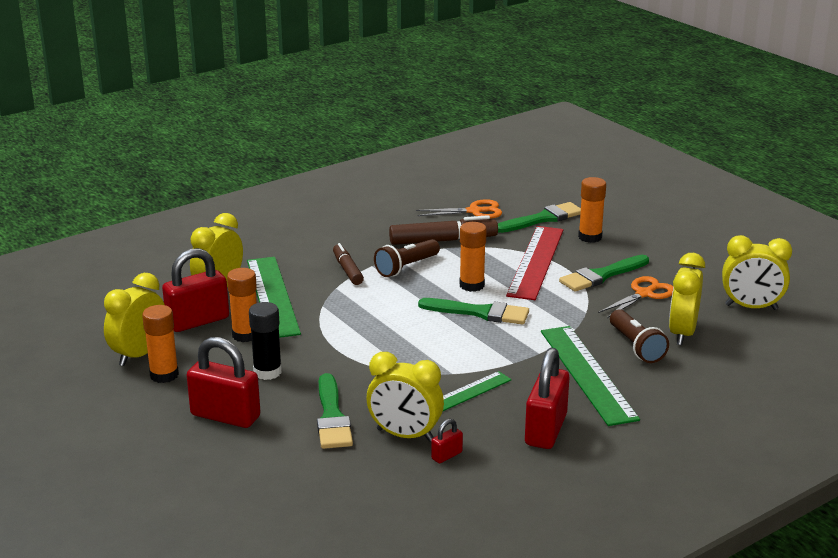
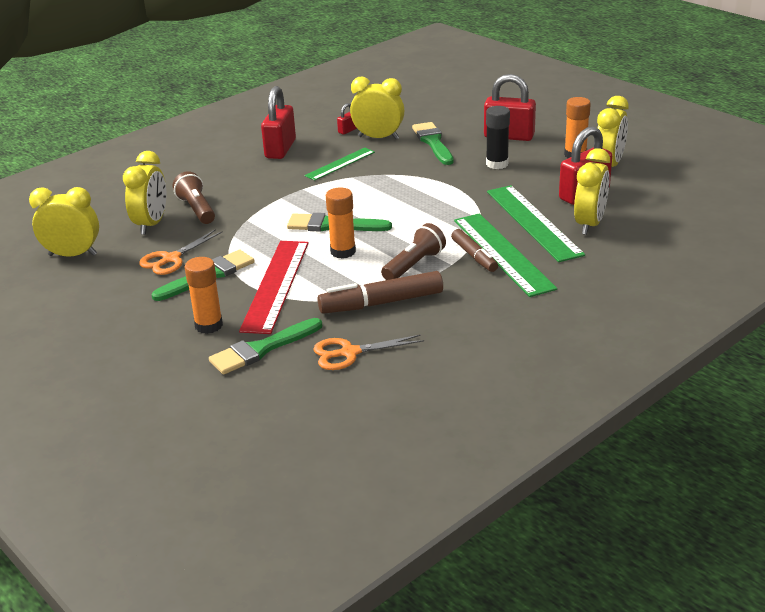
camera: 175 degrees right, 5 degrees up
orange glue stick [227,268,257,342] -> none
green ruler [541,326,640,426] -> green ruler moved to [454,213,557,297]

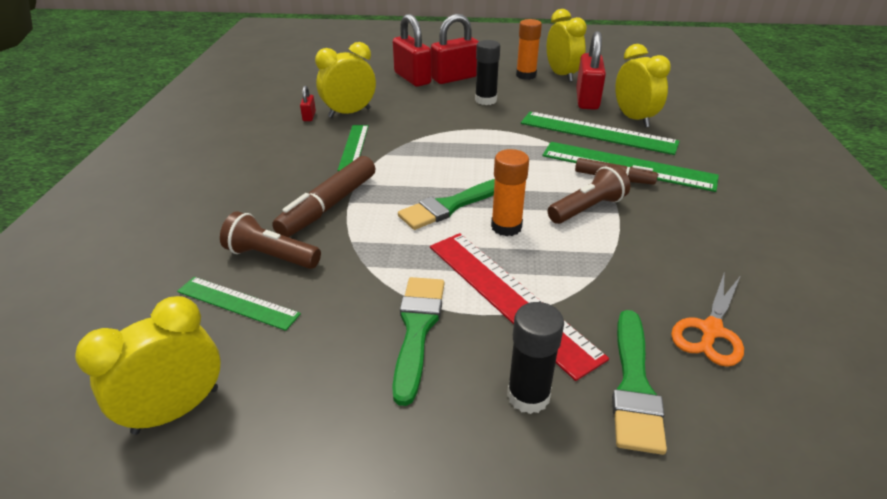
camera: 45 degrees left, 5 degrees up
yellow clock [123,151,166,235] -> green ruler [177,277,301,331]
orange scissors [139,229,223,275] -> none
orange glue stick [185,257,223,334] -> black glue stick [507,302,564,414]
red padlock [261,86,296,159] -> red padlock moved to [393,14,432,87]
brown marker [318,271,443,314] -> brown marker moved to [272,156,376,237]
brown flashlight [381,223,446,280] -> brown flashlight turned 60 degrees clockwise [548,164,630,224]
green brush [412,122,454,165] -> none

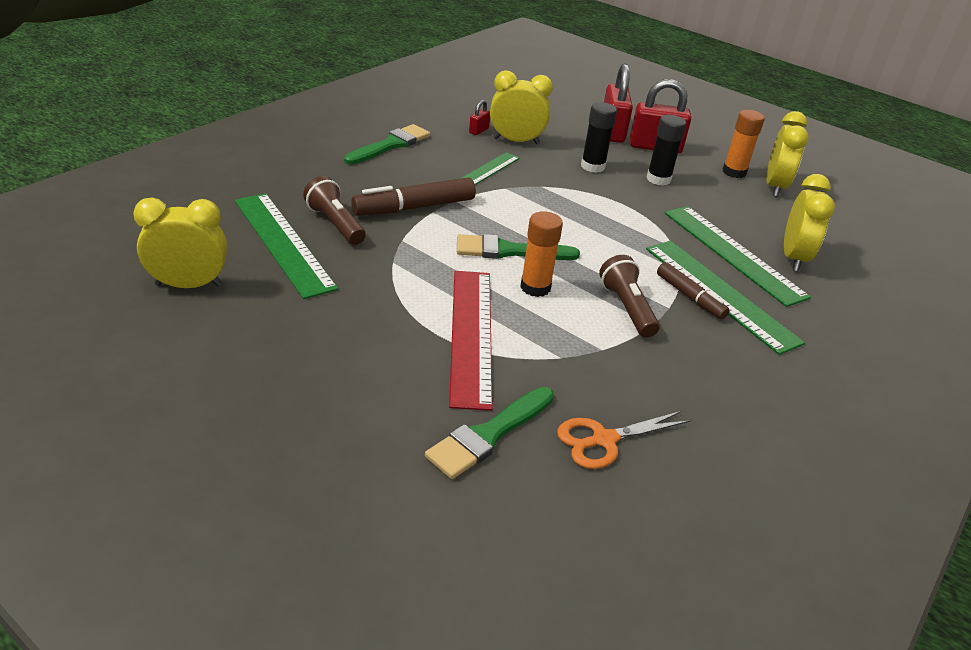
camera: 30 degrees right, 0 degrees up
green ruler [177,277,301,331] -> green ruler [235,193,338,299], size x1.70
green brush [392,277,444,406] -> green brush moved to [344,124,430,165]
black glue stick [507,302,564,414] -> black glue stick moved to [581,102,617,173]
brown flashlight [548,164,630,224] -> brown flashlight turned 105 degrees counterclockwise [599,255,660,337]
red padlock [576,31,606,110] -> none

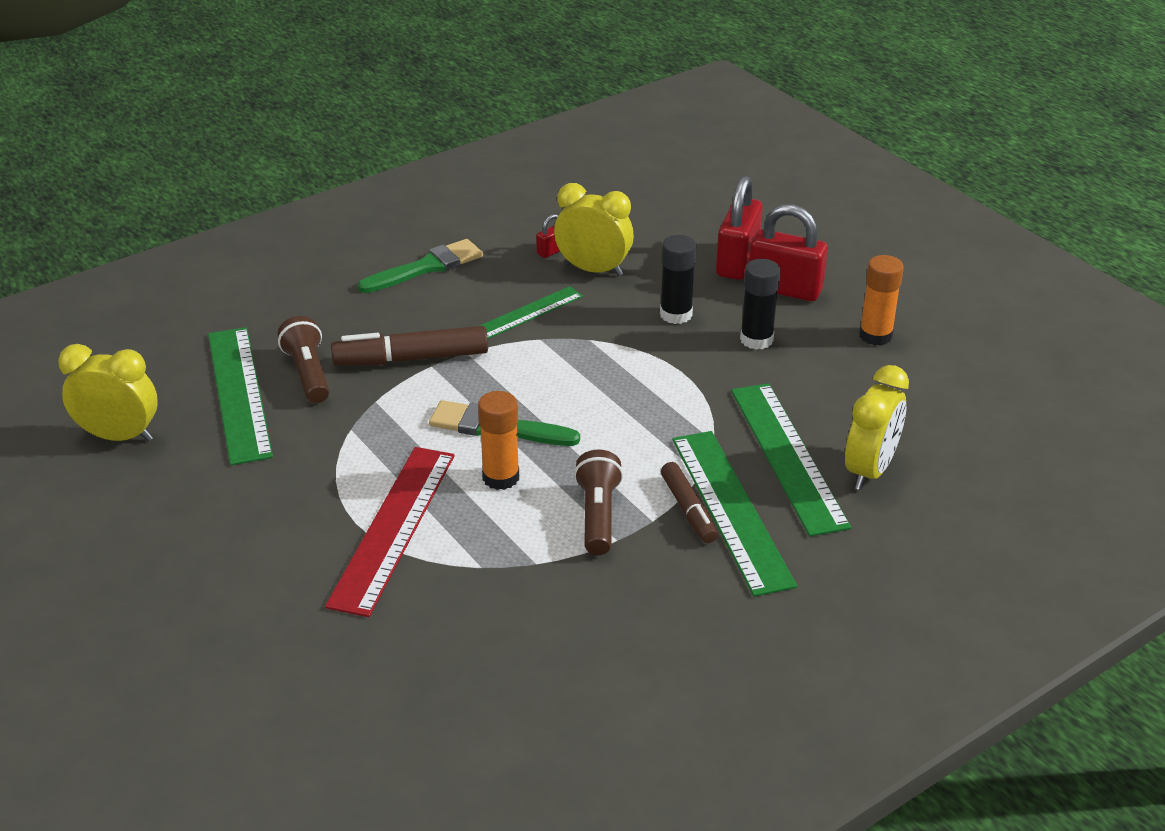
camera: 20 degrees right, 0 degrees up
green brush [425,387,554,479] -> none
orange scissors [557,411,691,469] -> none
yellow clock [766,111,809,197] -> none

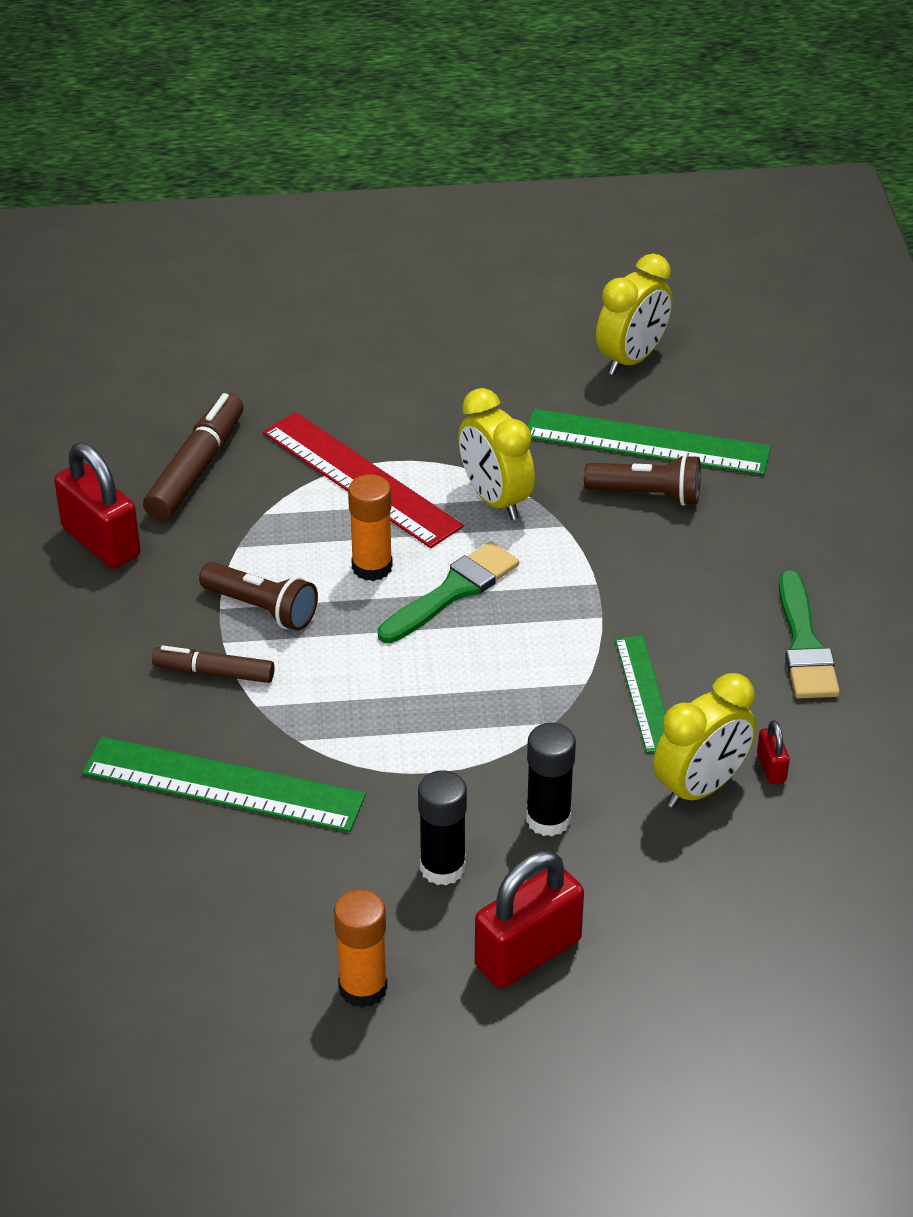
camera: 120 degrees right, 5 degrees up
brown marker [331,326,488,365] -> brown marker moved to [143,393,244,521]
green ruler [672,431,797,597] -> none
red padlock [716,175,763,280] -> red padlock moved to [54,442,141,569]
yellow clock [845,365,909,490] -> yellow clock moved to [458,388,535,520]

